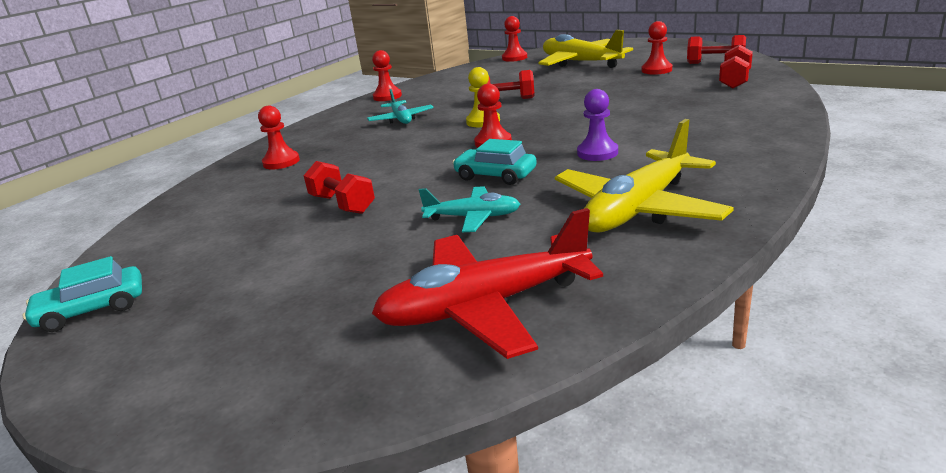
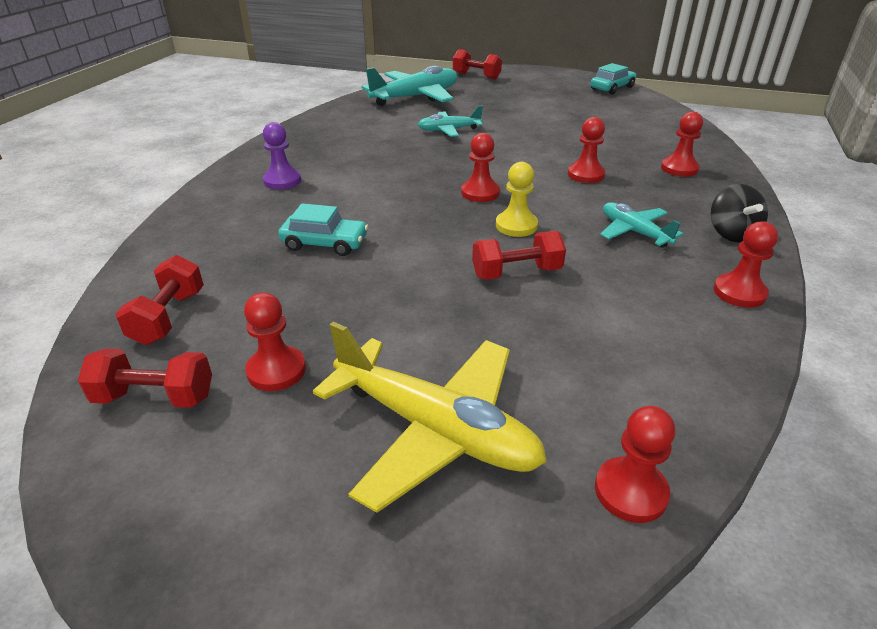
camera: 160 degrees right, 10 degrees up
red dumbbell [303,161,375,214] -> red dumbbell moved to [453,49,502,80]
red plane [372,208,603,359] -> turquoise plane [361,66,457,106]
turquoise car [452,139,537,185] -> turquoise car moved to [278,203,368,256]
yellow plane [555,119,734,233] -> none
purple pawn [577,89,618,161] -> purple pawn moved to [263,122,301,190]
none -> red pawn [568,117,605,183]
none -> black spinning top [711,184,768,242]

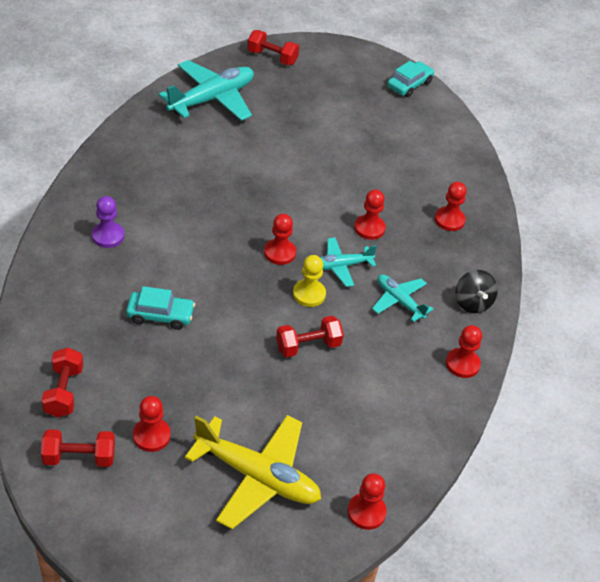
camera: 10 degrees left, 10 degrees up
turquoise plane [418,105,483,137] -> turquoise plane moved to [320,238,377,287]

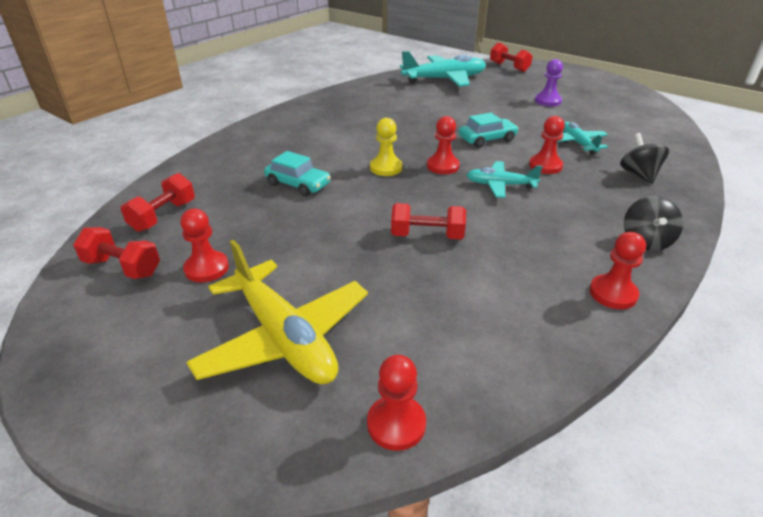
camera: 30 degrees right, 10 degrees down
purple pawn [92,196,124,248] -> purple pawn moved to [535,59,563,106]
yellow pawn [293,255,326,307] -> yellow pawn moved to [370,118,403,176]
turquoise plane [372,274,433,322] -> turquoise plane moved to [557,122,608,155]
turquoise car [387,61,434,97] -> turquoise car moved to [459,113,518,148]
red pawn [435,182,467,231] -> black spinning top [620,133,669,184]

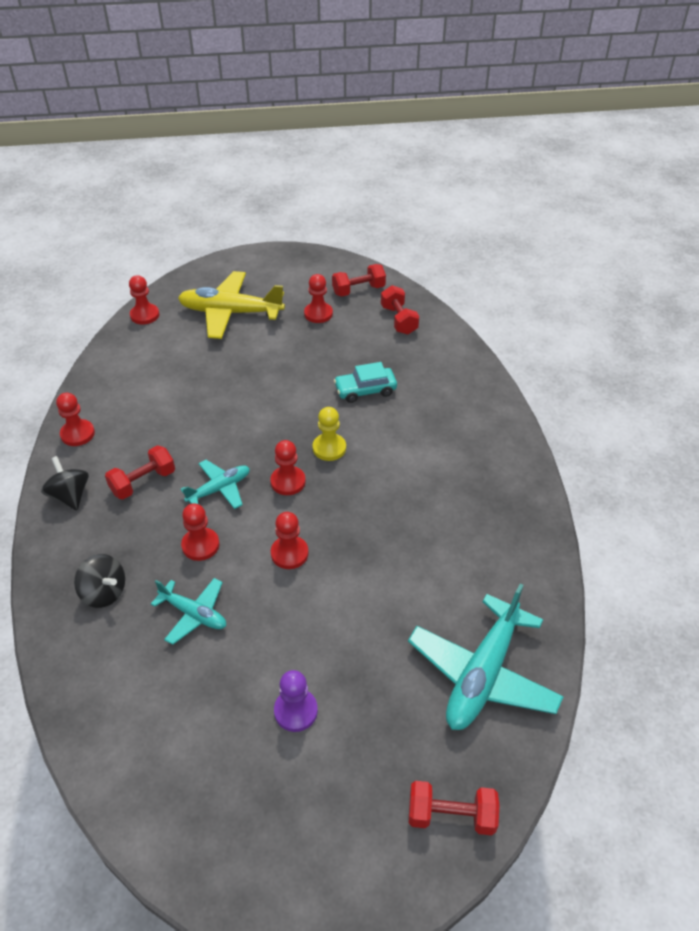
camera: 135 degrees right, 10 degrees up
red dumbbell [391,203,466,240] -> red dumbbell moved to [105,445,175,499]
turquoise car [459,113,518,148] -> red pawn [271,512,309,569]

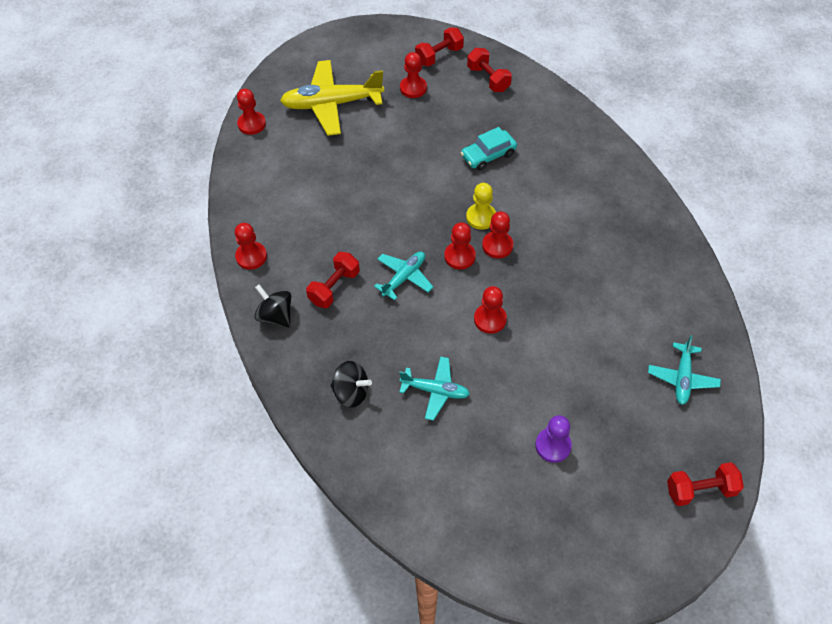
camera: 15 degrees left, 10 degrees up
red pawn [181,503,219,561] -> red pawn moved to [482,211,513,258]
turquoise plane [408,583,564,730] -> turquoise plane [648,335,721,405], size x0.55

